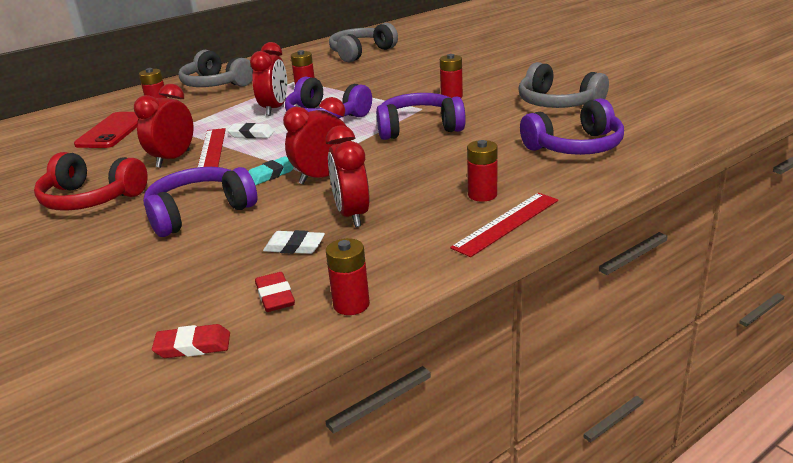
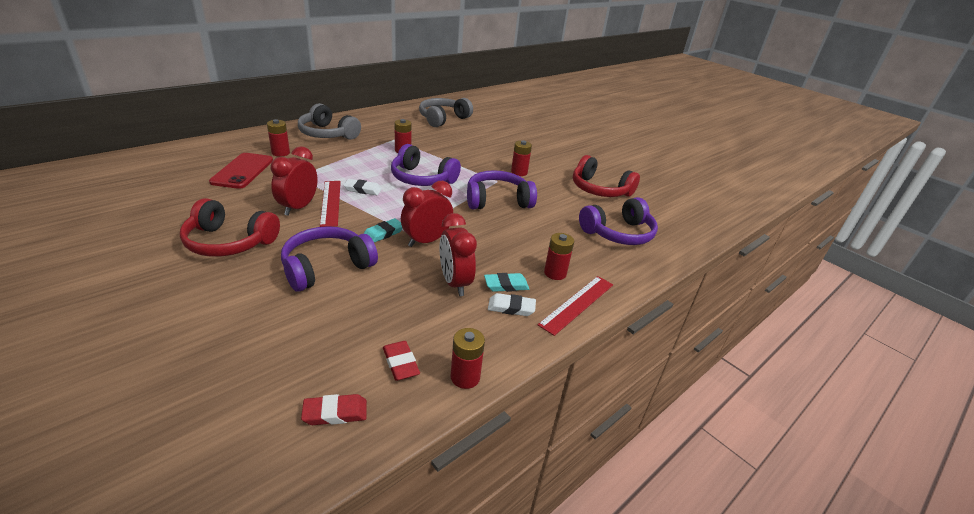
camera: 10 degrees left, 5 degrees up
red clock [250,42,287,116] -> none
white eraser [263,230,325,254] -> white eraser moved to [488,293,536,316]
grey headphones [518,62,609,108] -> red headphones [573,155,640,197]
none -> turquoise eraser [484,273,529,292]

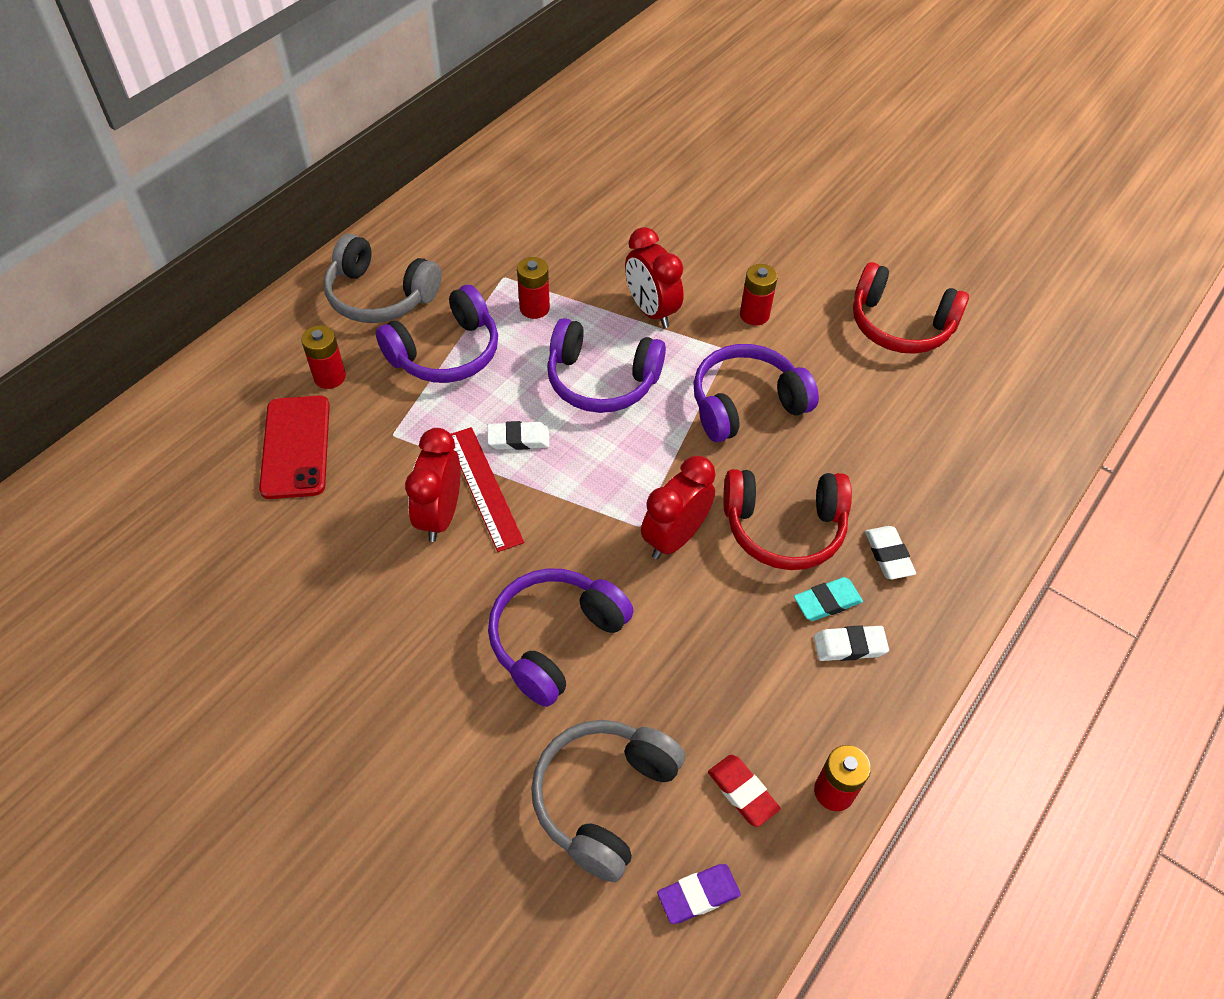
camera: 10 degrees left, 20 degrees up
red headphones [180,198,280,257] -> red headphones moved to [723,469,852,570]
red eraser [301,394,367,425] -> purple eraser [657,864,741,924]
turquoise eraser [364,218,403,243] -> none
grey headphones [419,98,473,127] -> grey headphones moved to [531,720,685,882]
red clock [440,213,477,296] -> red clock moved to [625,227,684,328]
red ruler [537,276,613,336] -> none
red battery [544,233,574,280] -> white eraser [865,526,916,579]
purple headphones [579,197,658,245] -> purple headphones moved to [376,285,498,383]

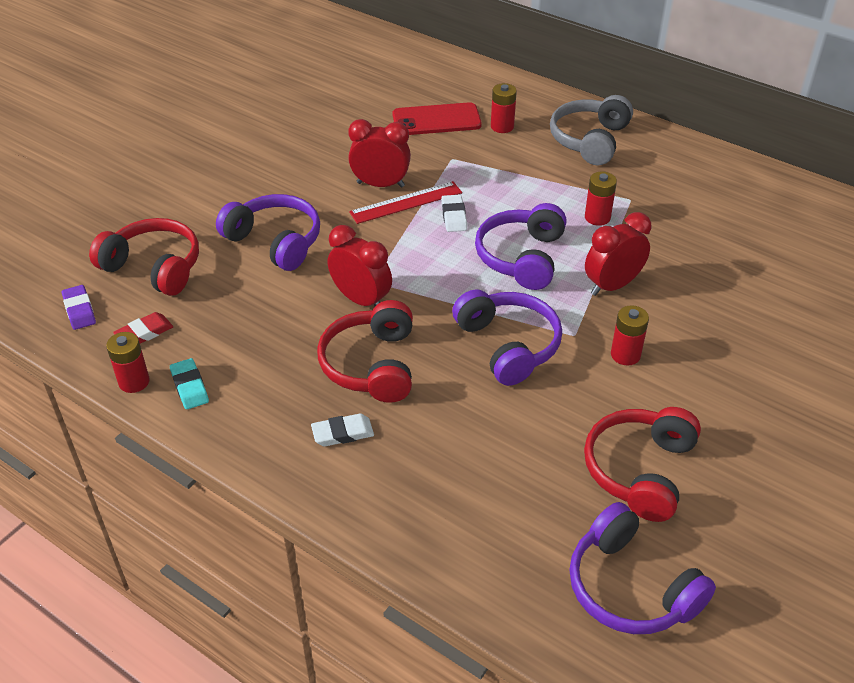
camera: 90 degrees right, 10 degrees down
purple headphones [376,285,498,383] -> purple headphones moved to [569,502,716,634]
grey headphones [531,720,685,882] -> red headphones [89,218,199,296]
turquoise eraser [794,577,863,621] -> turquoise eraser moved to [170,358,209,409]
white eraser [814,625,889,661] -> none

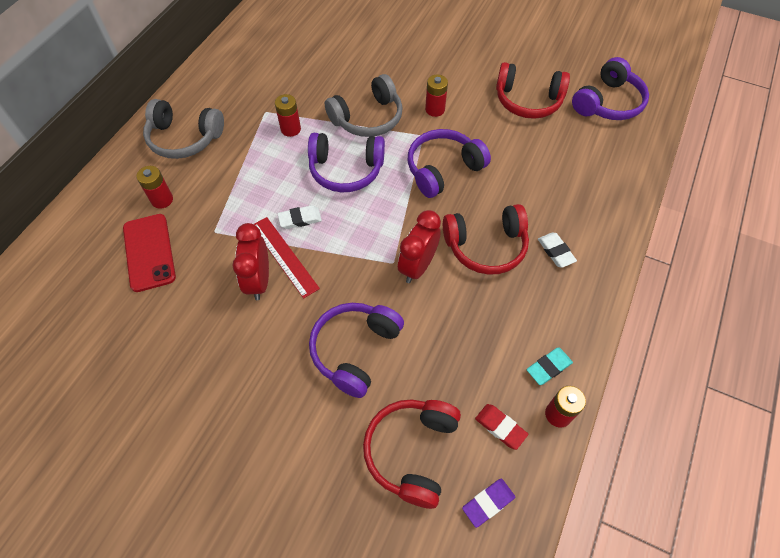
camera: 100 degrees left, 15 degrees up
red clock [585,212,651,296] -> grey headphones [325,74,403,137]

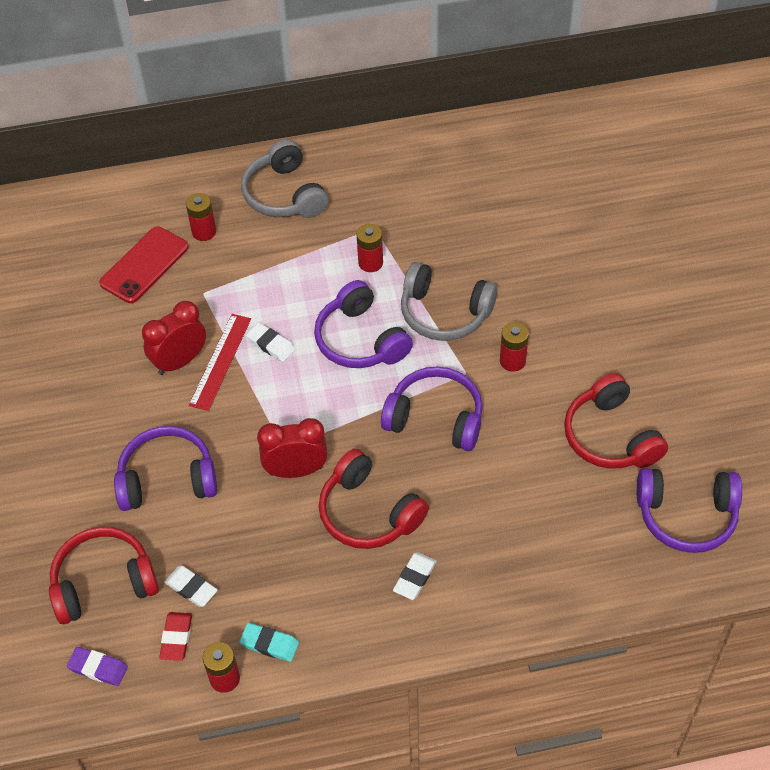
camera: 55 degrees right, 5 degrees down
none -> white eraser [164,566,218,607]

